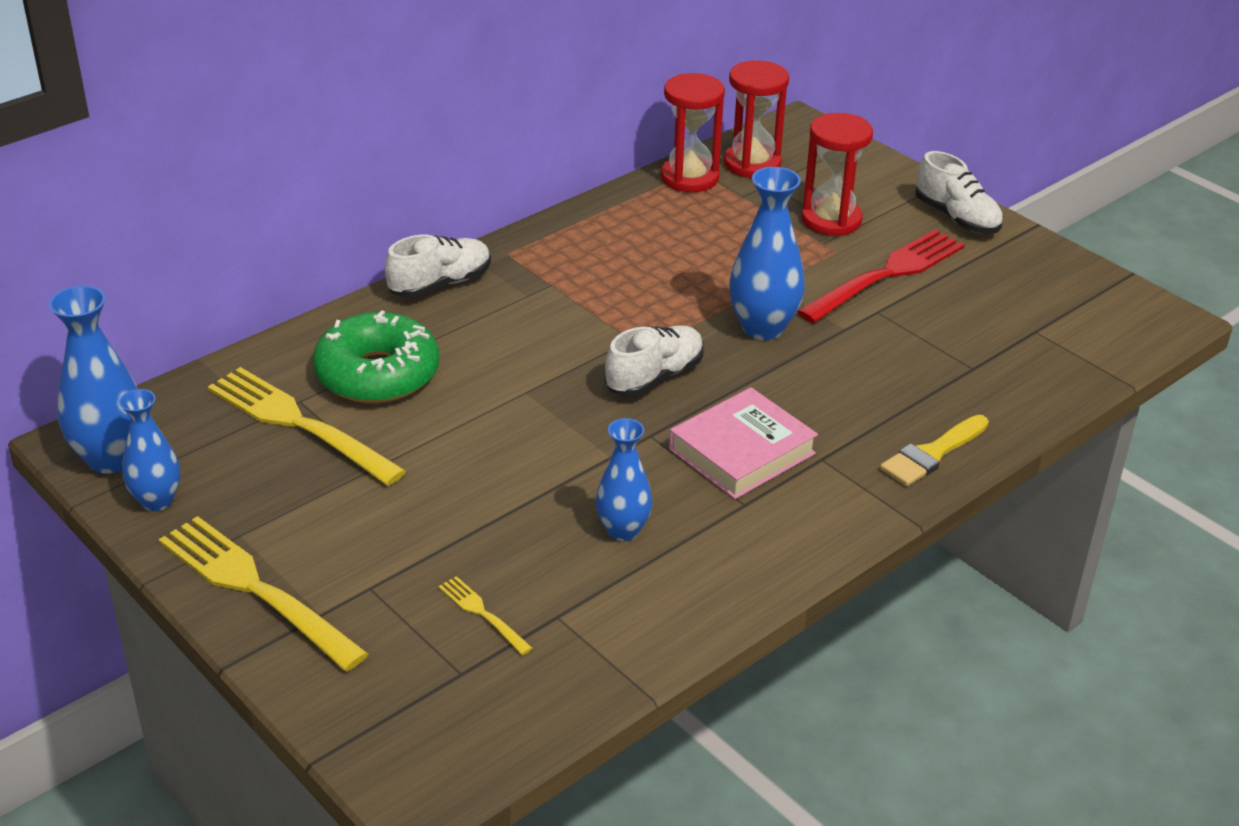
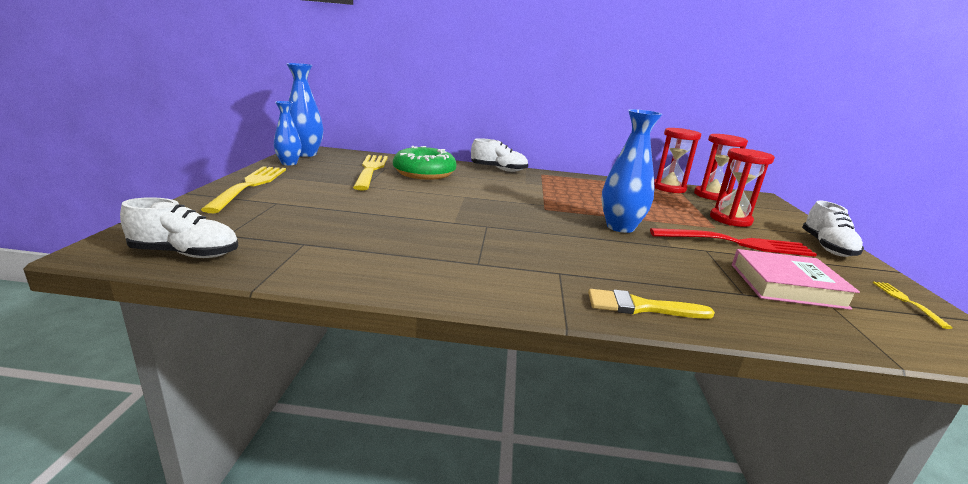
camera: 45 degrees right, 15 degrees down
yellow fork [438,576,533,655] -> yellow fork moved to [872,281,952,329]
blue vase [596,418,653,541] -> none
white shoe [605,325,703,396] -> white shoe moved to [120,197,238,258]
pink book [669,387,818,499] -> pink book moved to [732,249,860,310]

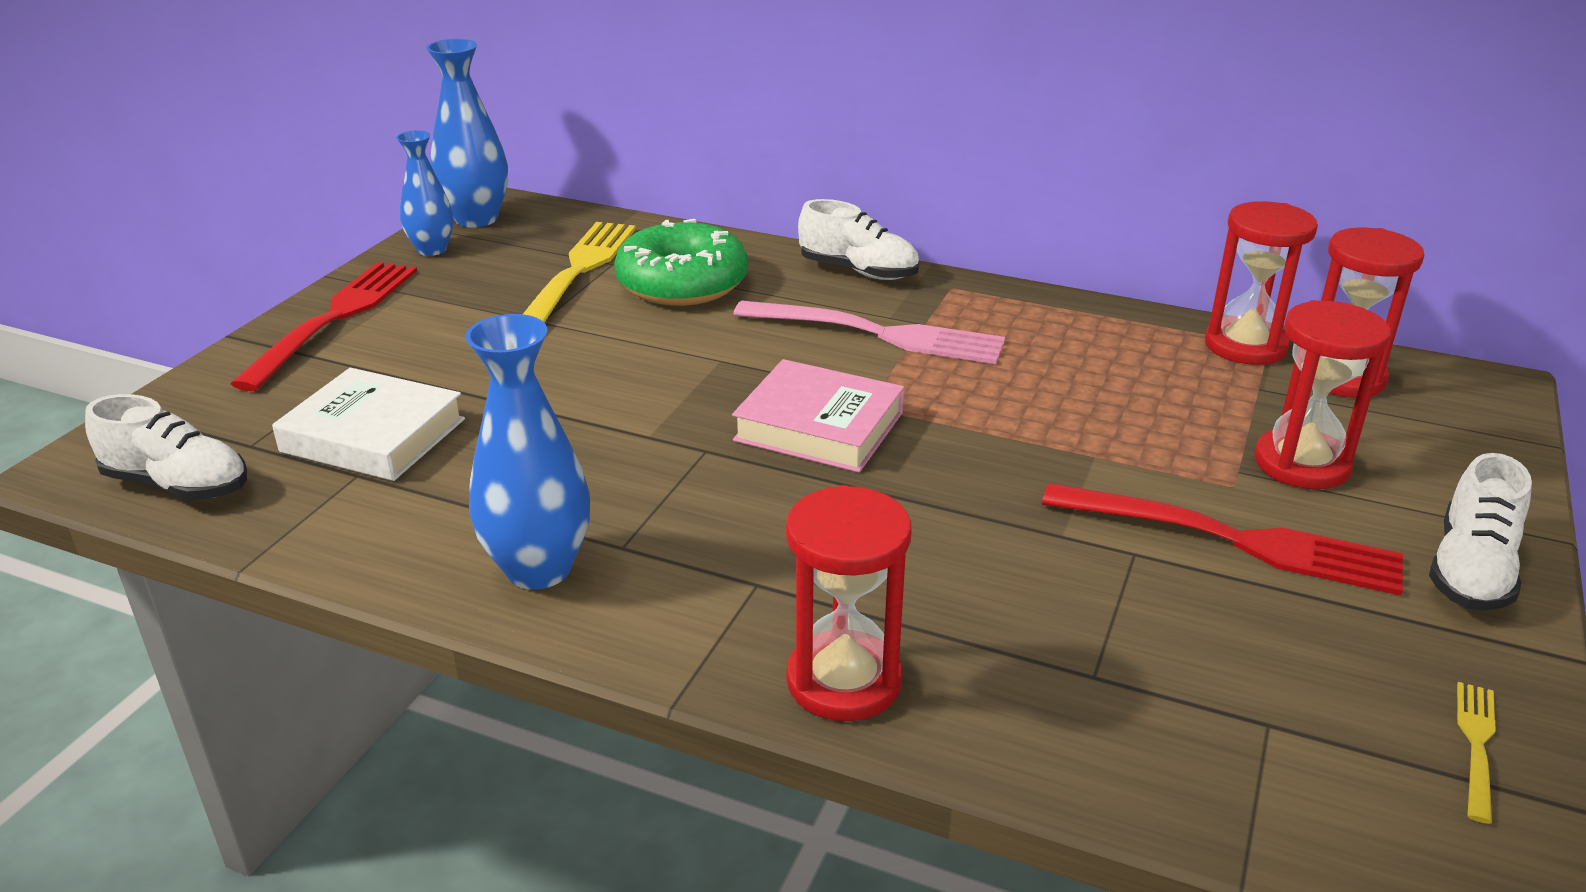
camera: 20 degrees right, 10 degrees up
yellow fork [201,166,286,213] -> red fork [231,262,417,391]
yellow brush [588,289,715,319] -> red hourglass [786,485,911,721]
blue vase [601,109,662,233] -> blue vase moved to [465,314,590,590]
pink book [732,249,860,310] -> pink book moved to [732,359,904,472]
none -> white book [272,368,465,481]
none -> pink fork [733,301,1005,364]

